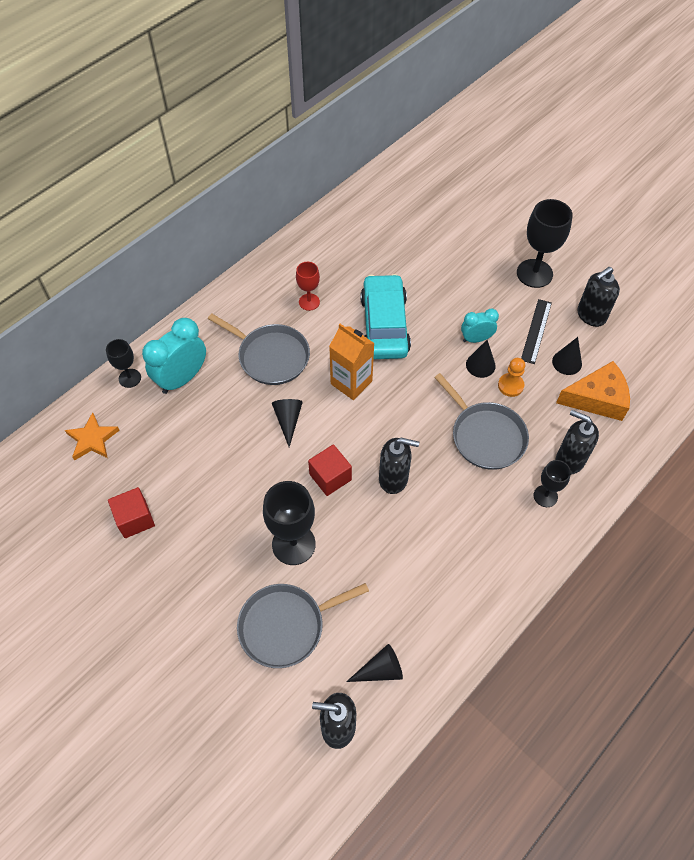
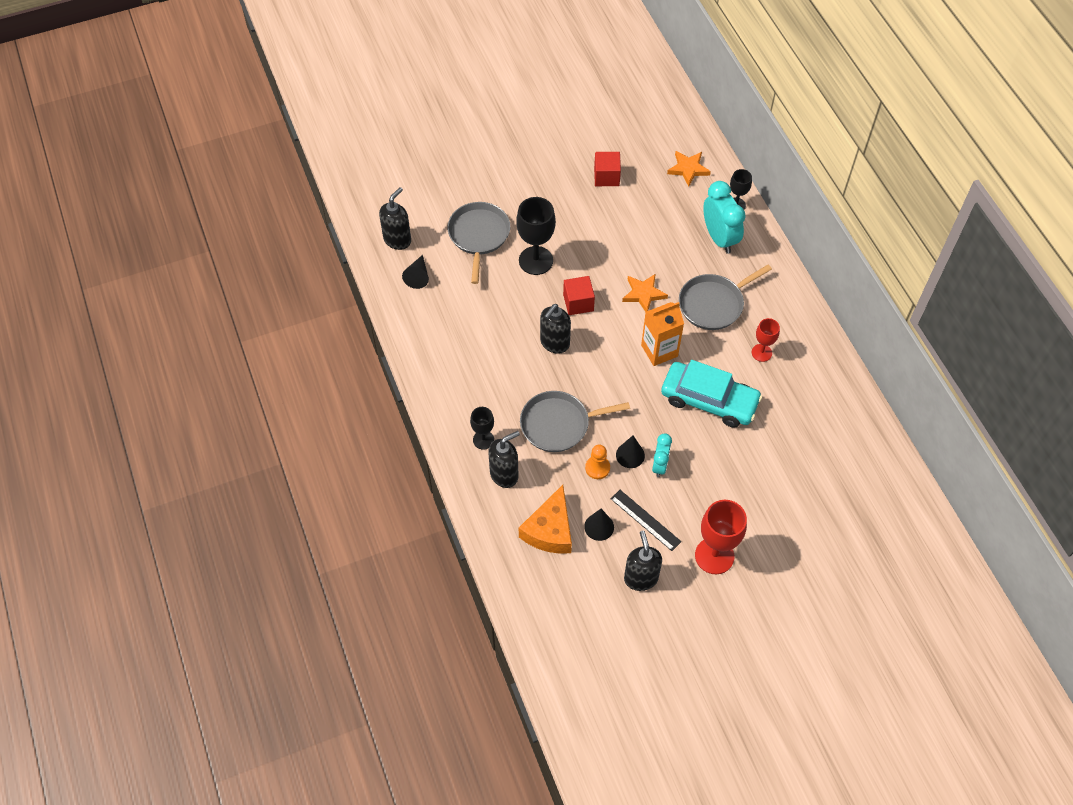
camera: 115 degrees right, 0 degrees up
black cone [272,399,303,447] -> orange star [622,274,668,312]
black goblet [517,199,573,288] -> red goblet [695,500,747,574]

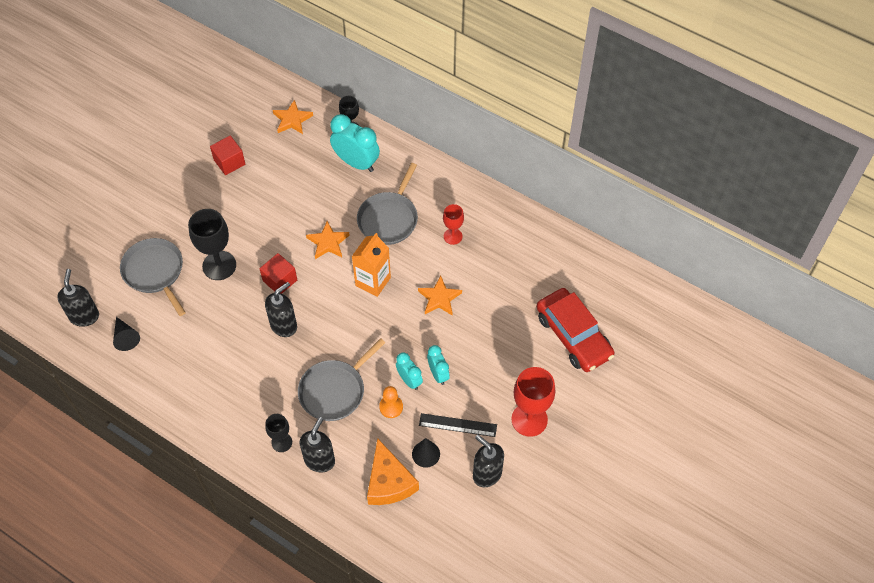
camera: 35 degrees left, 0 degrees up
black soap dispenser [540,304,571,354] -> black soap dispenser turned 135 degrees counterclockwise [265,282,297,337]
black cone [616,435,645,468] -> turquoise clock [396,352,423,390]
turquoise car [661,360,762,427] -> orange star [418,276,462,315]
none -> red car [537,288,615,372]

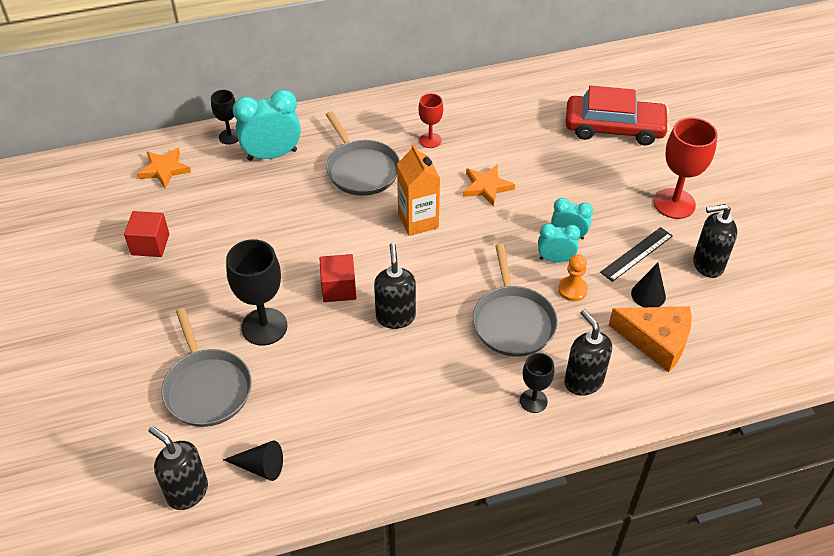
camera: 50 degrees left, 10 degrees down
grey pan [120,238,186,316] -> grey pan turned 120 degrees counterclockwise [161,308,252,427]
orange star [306,221,350,259] -> none

